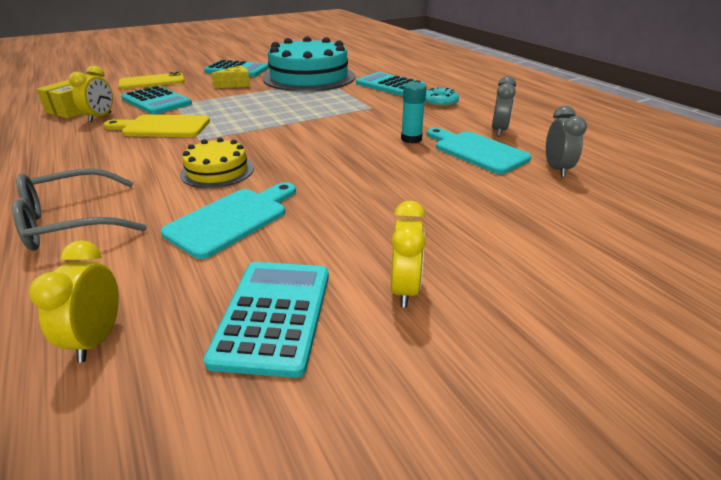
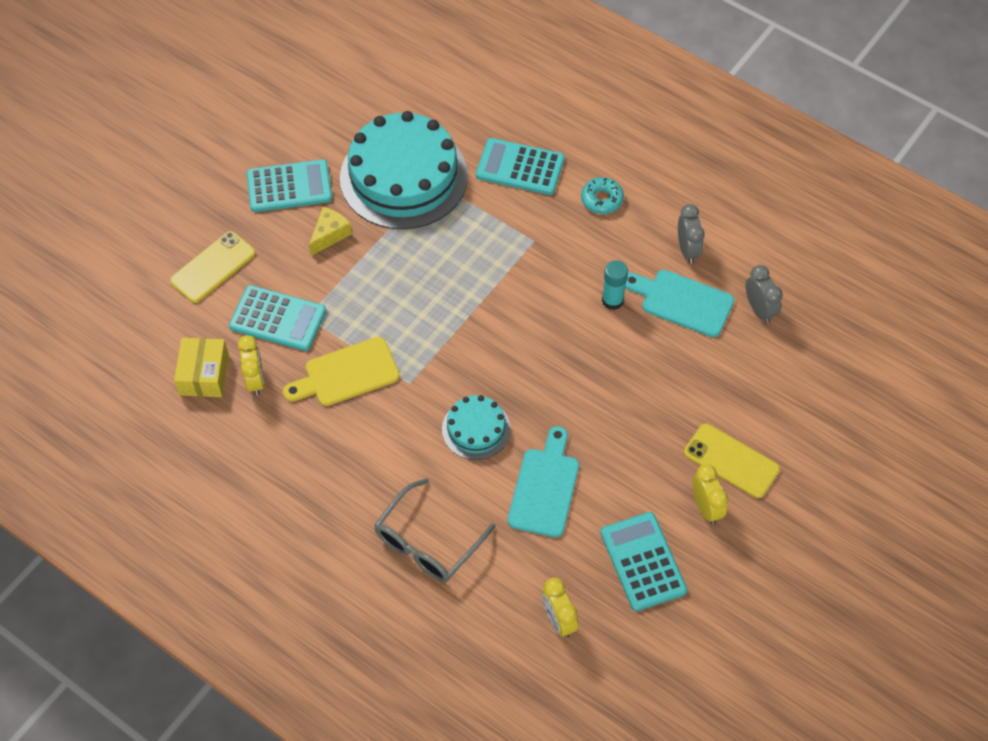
camera: 25 degrees left, 25 degrees up
yellow cake [180,138,254,188] -> turquoise cake [442,395,511,460]
none -> yellow phone [684,423,780,498]

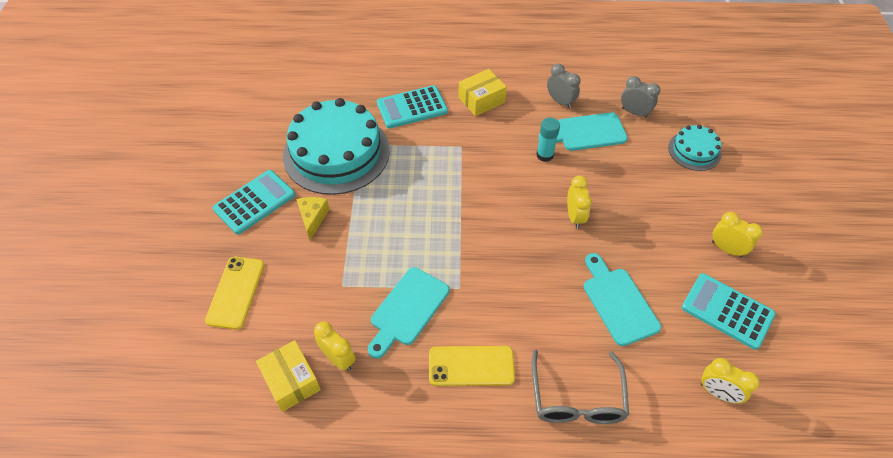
camera: 35 degrees left, 5 degrees down
turquoise calculator [229,285,326,351] -> none
yellow cutting board [283,337,400,406] -> turquoise cutting board [368,267,449,359]
turquoise cake [442,395,511,460] -> turquoise cake moved to [668,125,721,171]
turquoise donut [581,177,624,214] -> yellow box [458,69,507,116]
yellow phone [684,423,780,498] -> yellow phone moved to [429,346,515,386]
none -> yellow clock [567,176,592,229]

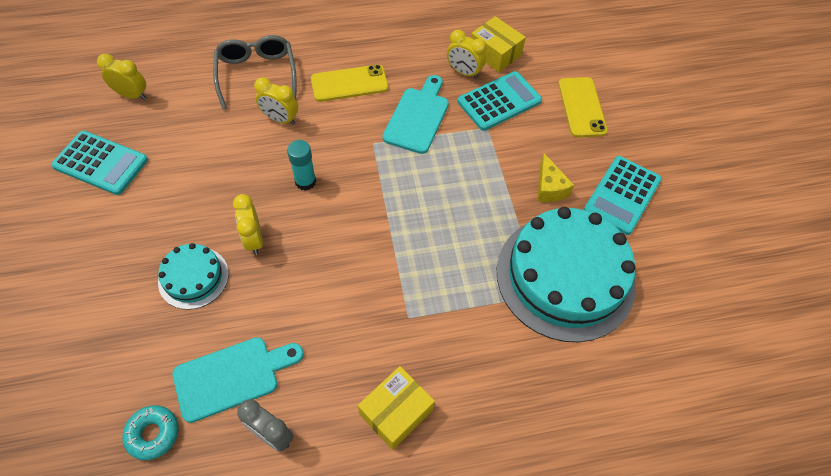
camera: 165 degrees right, 5 degrees up
turquoise calculator [377,85,448,129] -> turquoise calculator moved to [457,71,542,131]
turquoise glue stick [536,117,560,162] -> turquoise glue stick moved to [287,140,316,191]
turquoise cutting board [584,253,661,346] -> none
grey clock [621,76,661,118] -> turquoise donut [122,405,179,460]
turquoise cake [668,125,721,171] -> turquoise cake moved to [158,243,229,310]
yellow clock [712,212,763,257] -> yellow clock moved to [254,77,298,125]

